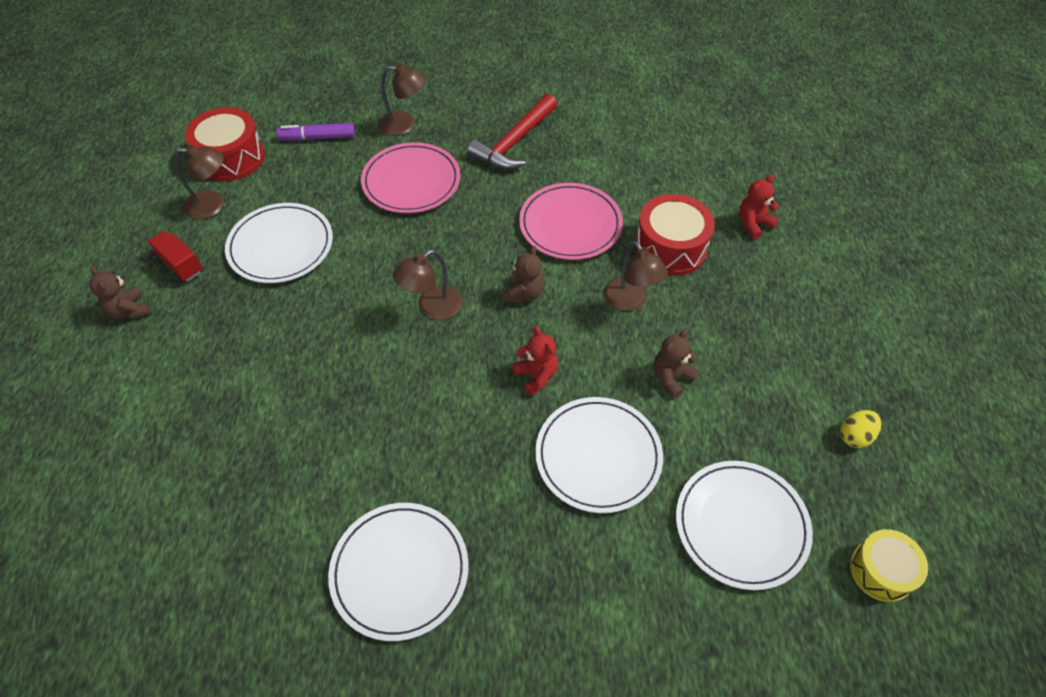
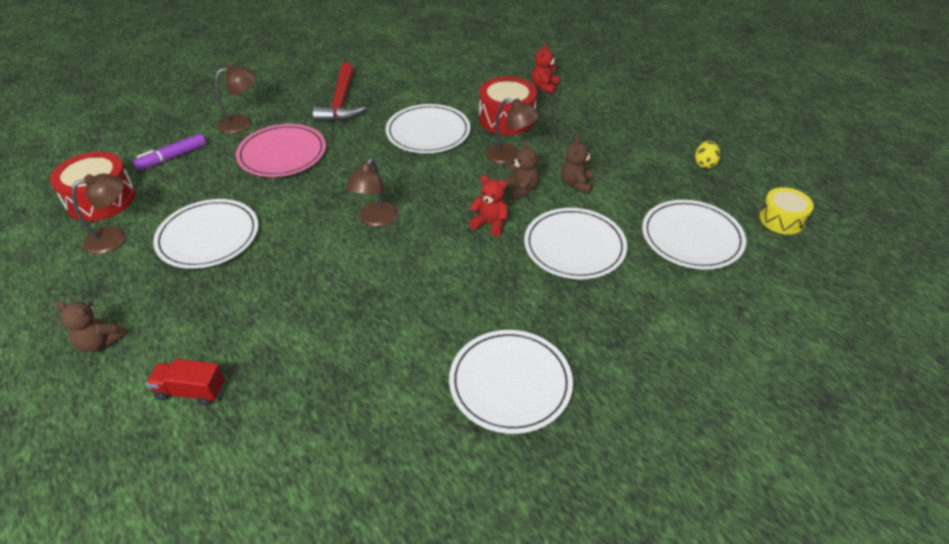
camera: 35 degrees left, 10 degrees down
red truck [147,231,202,283] -> red truck moved to [146,359,225,406]
brown teddy bear [504,246,544,303] -> brown teddy bear moved to [504,141,539,200]
pink plate [519,183,623,260] -> white plate [385,104,471,153]

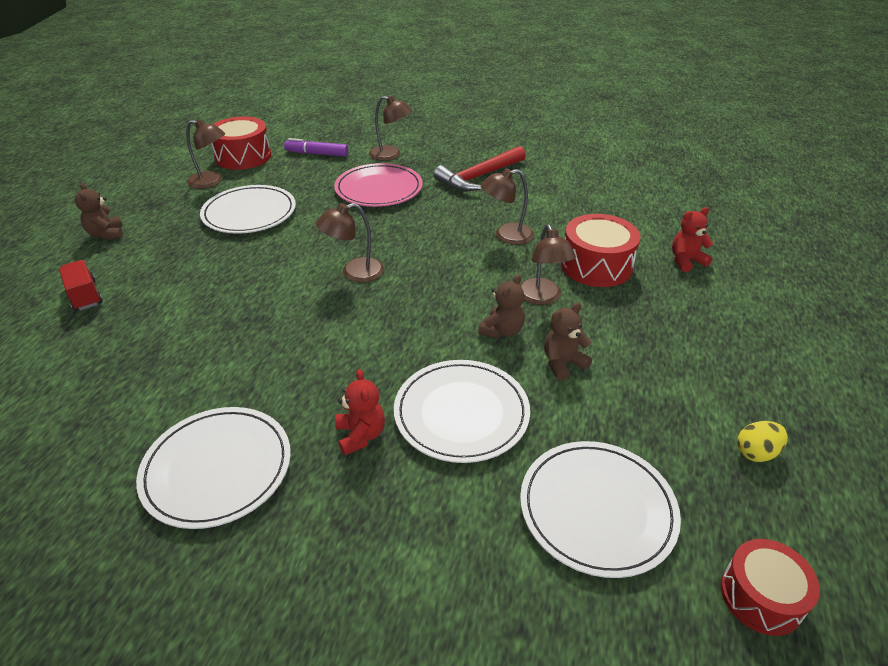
camera: 50 degrees right, 5 degrees down
white plate [385,104,471,153] -> brown lamp [481,168,534,245]
red teddy bear [469,175,508,236] -> red teddy bear moved to [335,369,385,455]
yellow drum [759,187,814,235] -> red drum [721,539,820,636]

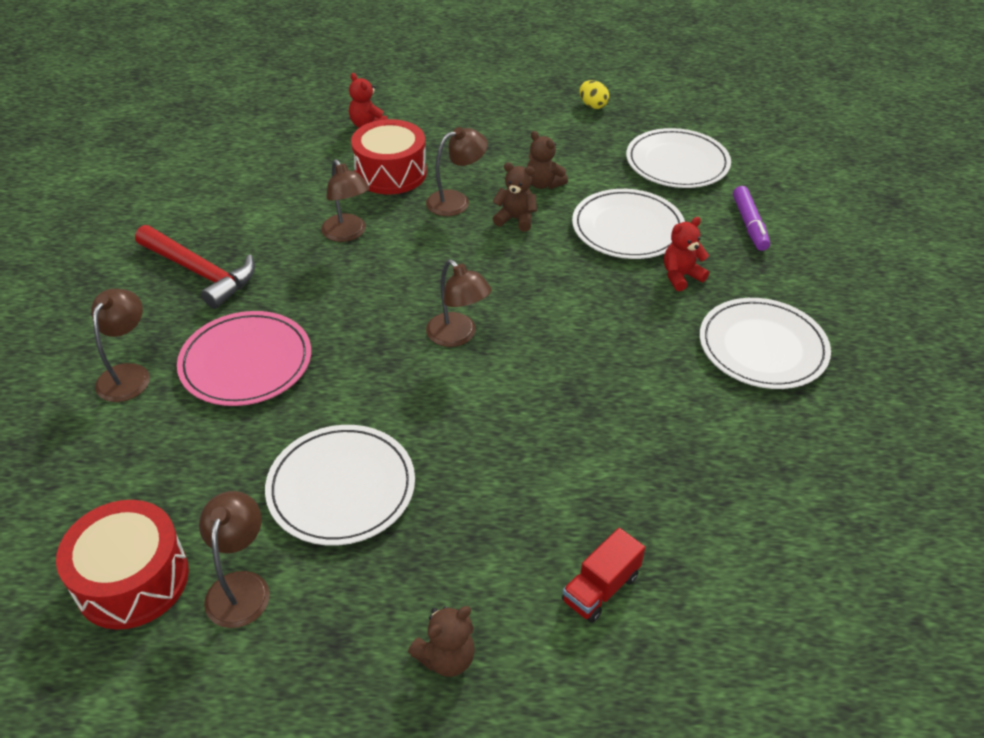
camera: 105 degrees left, 5 degrees up
purple marker [284,138,348,157] -> purple marker moved to [733,186,770,251]
red drum [721,539,820,636] -> none

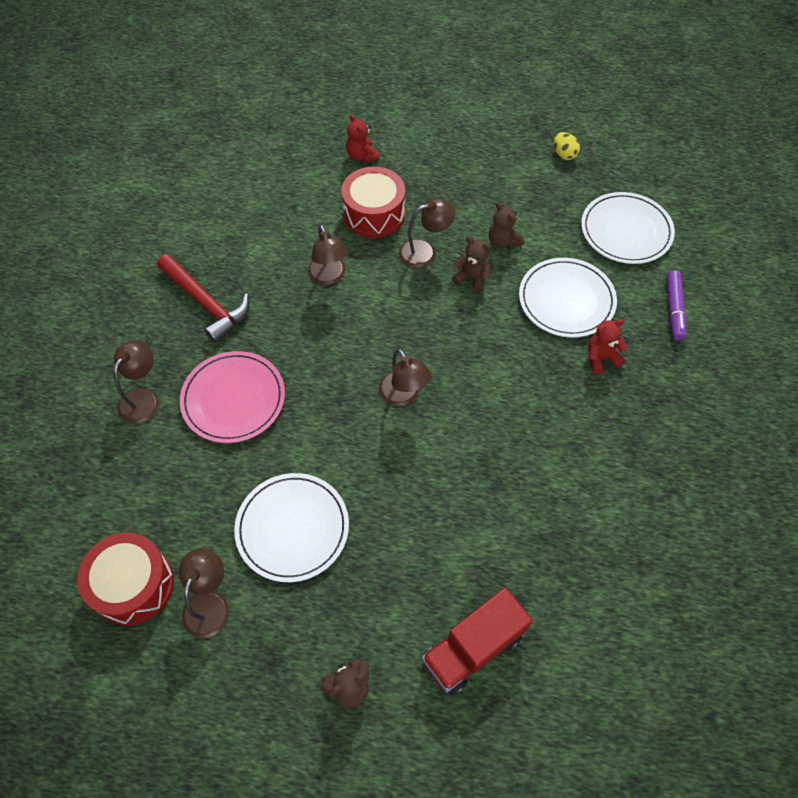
camera: 10 degrees right, 15 degrees up
red truck [562,528,645,623] -> red truck [422,588,533,696], size x1.59
white plate [700,298,831,389] -> none

